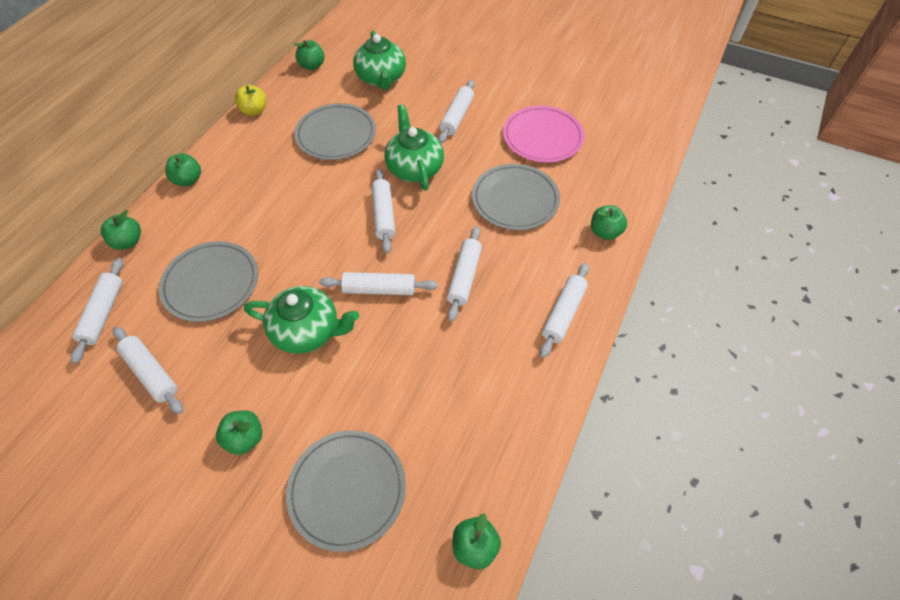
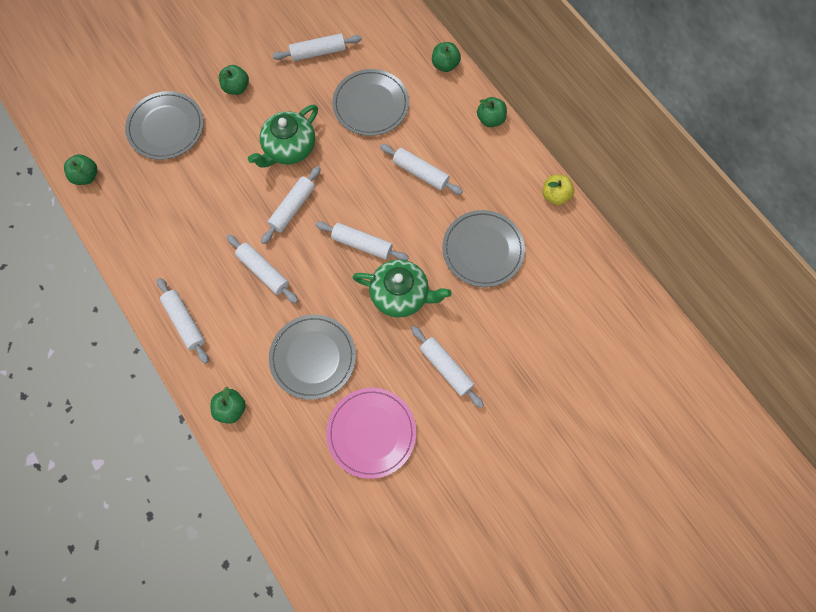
camera: 120 degrees right, 15 degrees up
white rolling pin [71,258,123,364] -> white rolling pin moved to [380,144,463,195]
green apple [293,40,325,70] -> none
green teapot [353,31,406,90] -> none

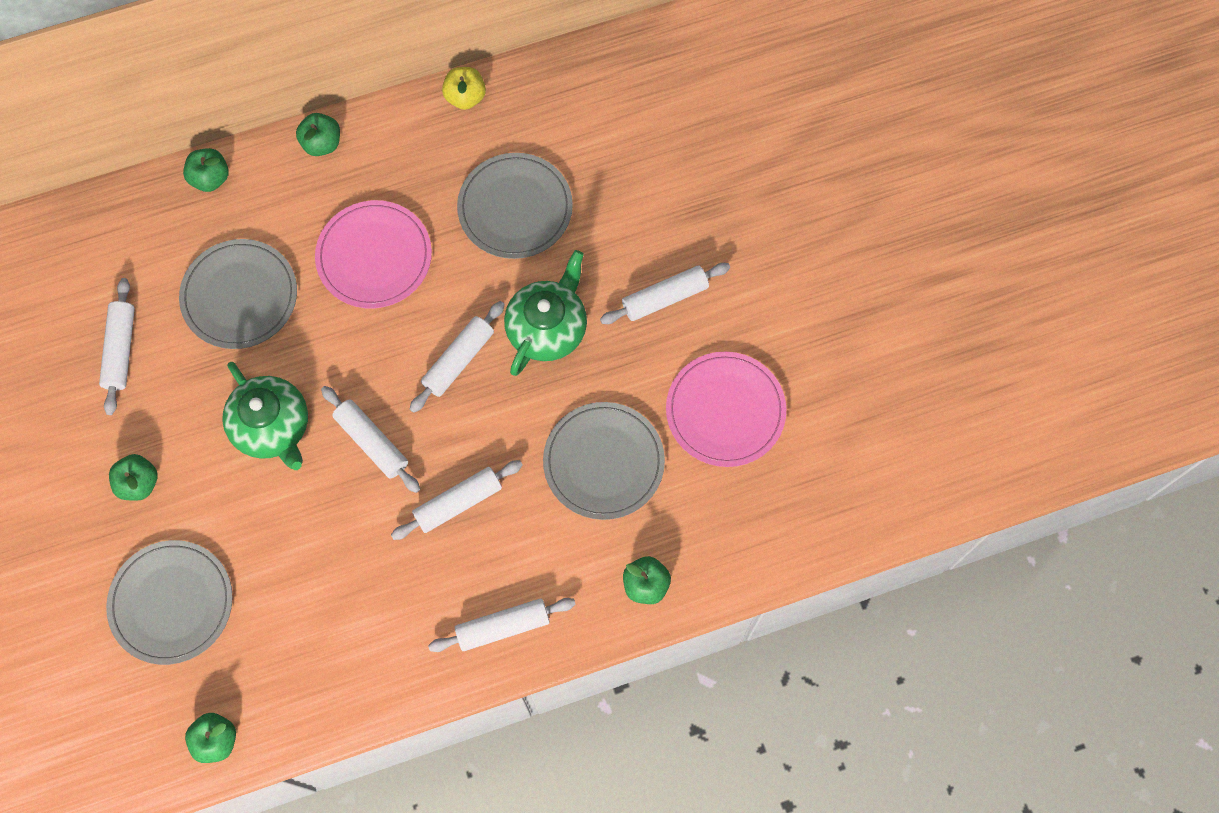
camera: 75 degrees left, 0 degrees up
white rolling pin [380,144,463,195] -> pink plate [315,200,432,308]

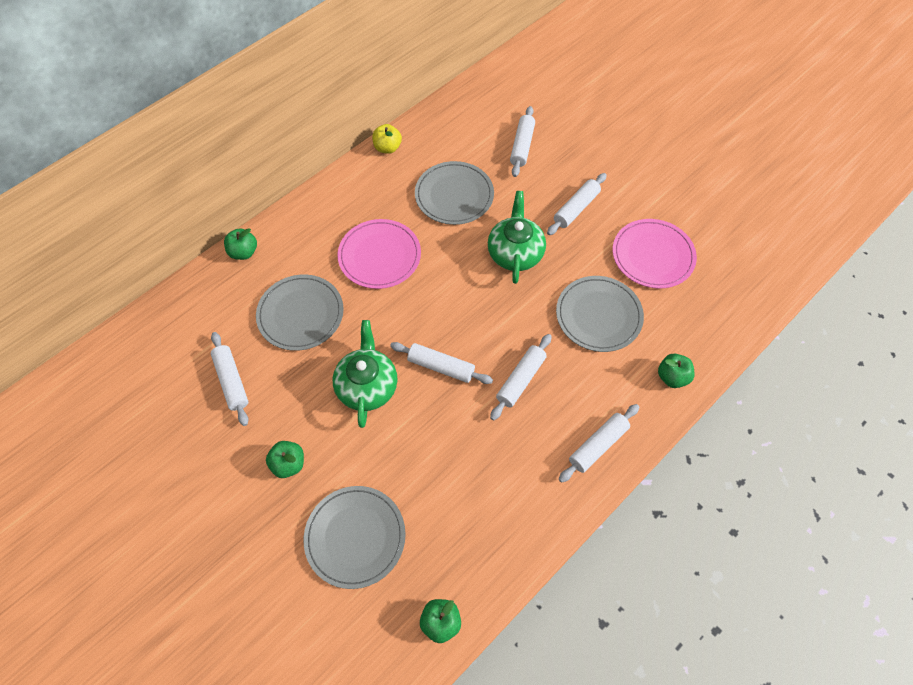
camera: 25 degrees left, 10 degrees down
green teapot [222,362,308,470] -> green teapot turned 120 degrees counterclockwise [333,320,398,428]
green apple [296,113,340,156] -> none
white rolling pin [410,301,505,413] -> white rolling pin moved to [510,106,535,177]

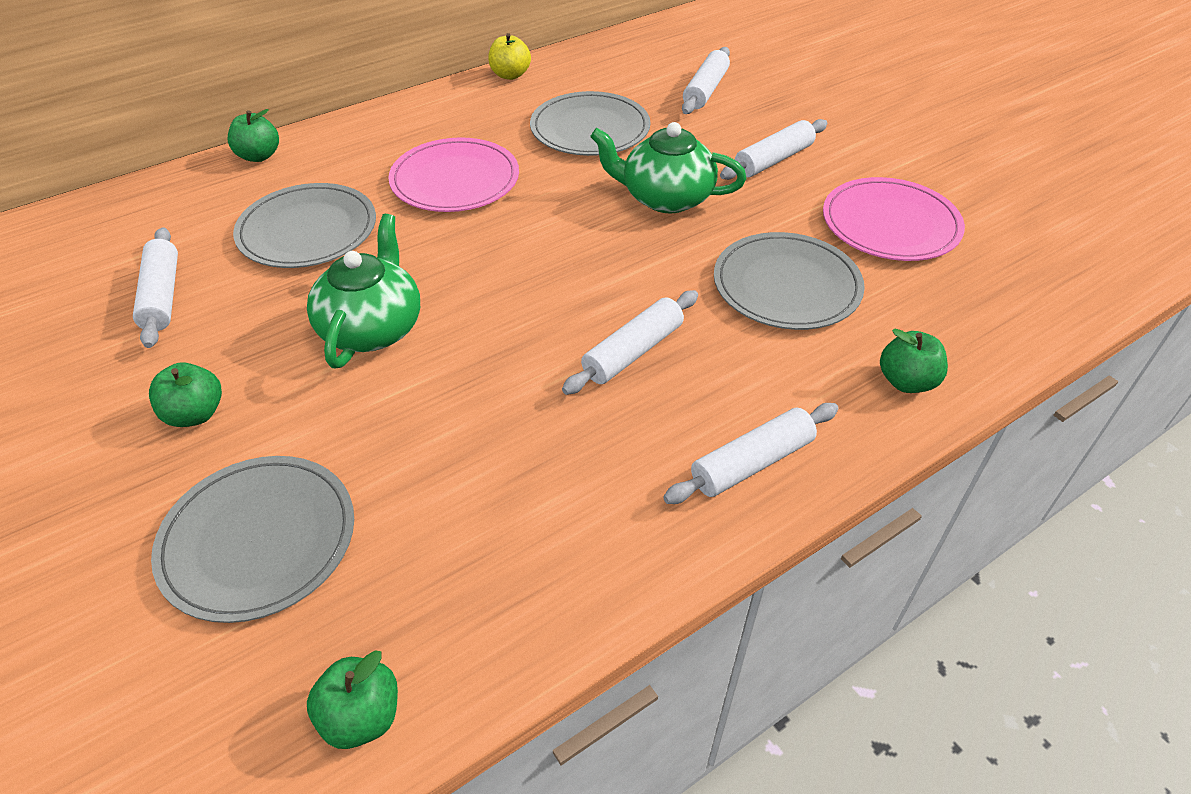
camera: 10 degrees right, 15 degrees down
white rolling pin [390,342,493,384] -> none
green teapot [488,191,546,284] -> green teapot turned 90 degrees counterclockwise [590,122,746,213]

